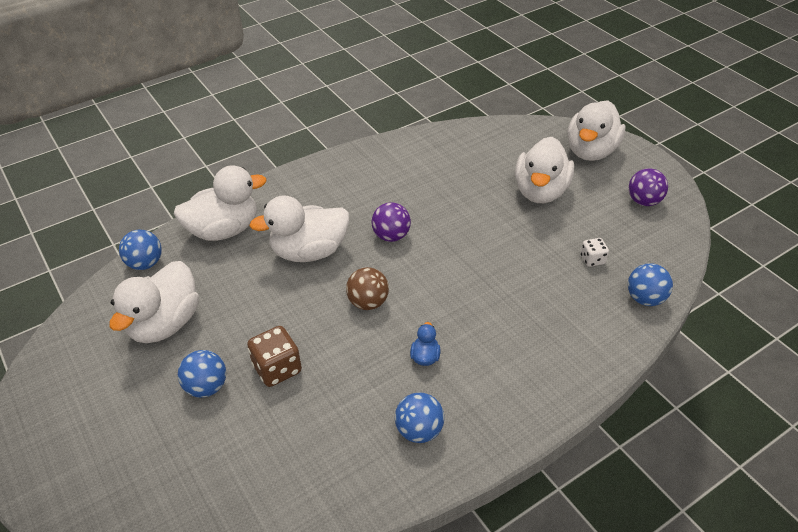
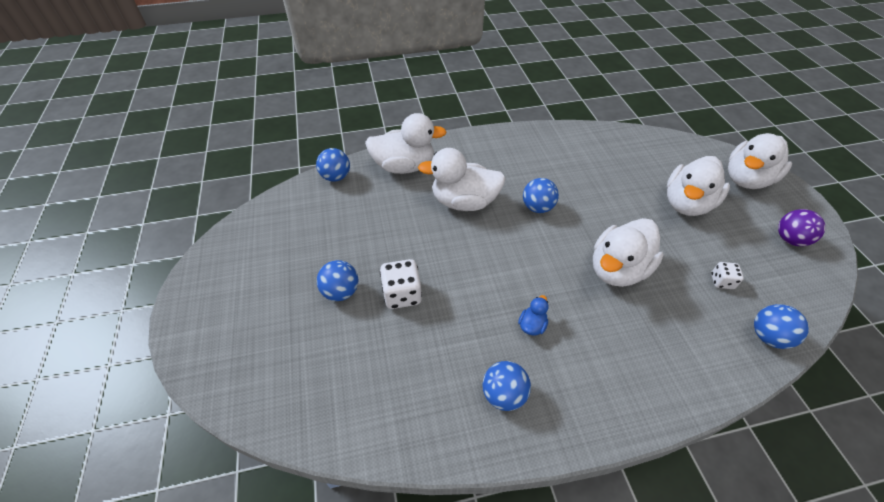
camera: 20 degrees right, 5 degrees up
white duck [109,261,199,343] -> white duck moved to [593,218,664,287]
brown dice [247,326,302,387] -> white dice [380,259,422,309]
brown ball [346,267,389,310] -> none
purple ball [372,202,411,242] -> blue ball [523,178,559,213]

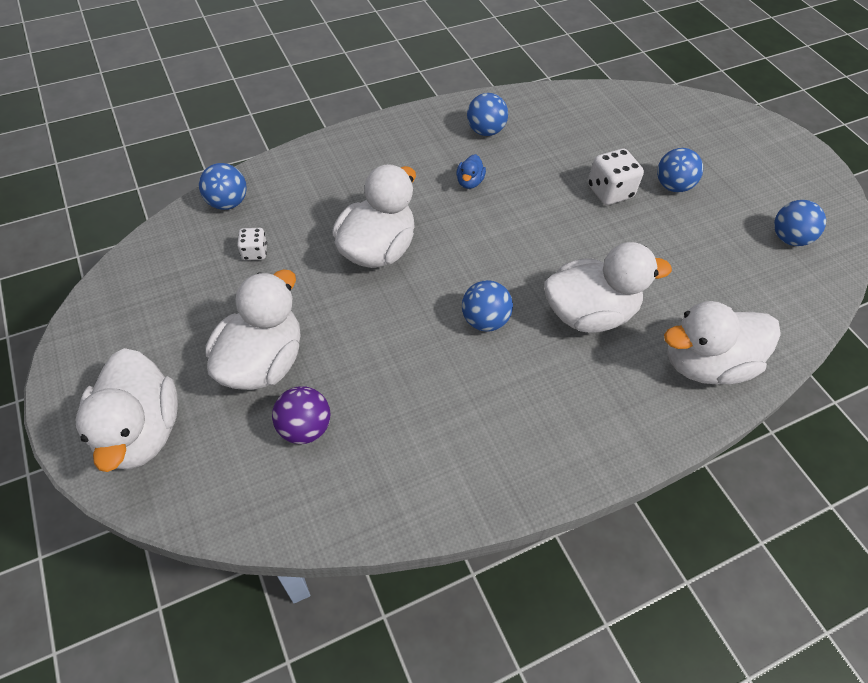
camera: 165 degrees right, 5 degrees up
blue ball [316,148,350,182] -> blue ball moved to [774,200,826,246]
white duck [728,133,792,189] -> white duck turned 135 degrees clockwise [76,348,178,472]
purple ball [778,209,825,246] -> purple ball moved to [272,386,330,444]

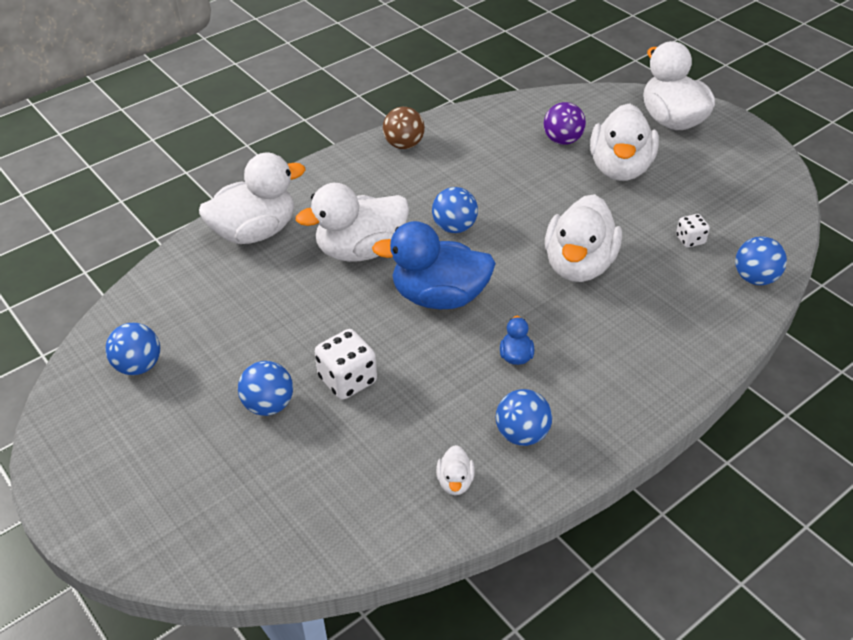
camera: 170 degrees right, 10 degrees down
none -> blue duck [372,221,496,309]
none -> brown ball [383,107,425,149]
none -> white duck [436,445,475,495]

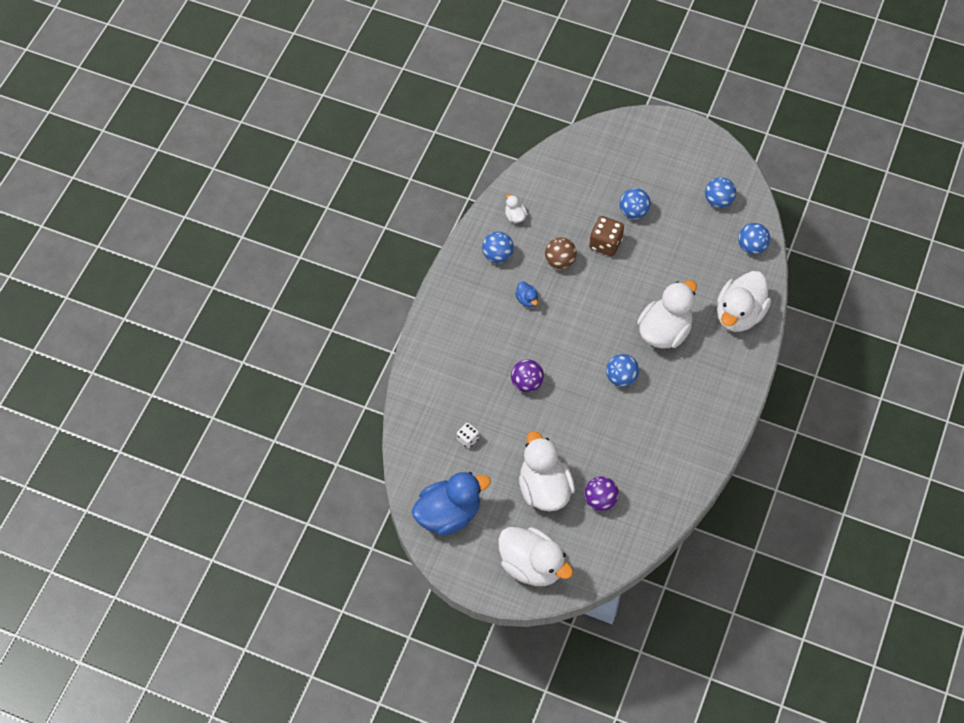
camera: 150 degrees right, 15 degrees up
white dice [315,329,377,400] -> brown dice [589,216,624,256]
blue duck [372,221,496,309] -> blue duck moved to [412,472,491,536]
brown ball [383,107,425,149] -> brown ball moved to [545,237,577,269]
white duck [545,194,622,282] -> purple ball [511,359,544,392]
blue ball [735,237,787,285] -> blue ball moved to [738,223,770,254]

